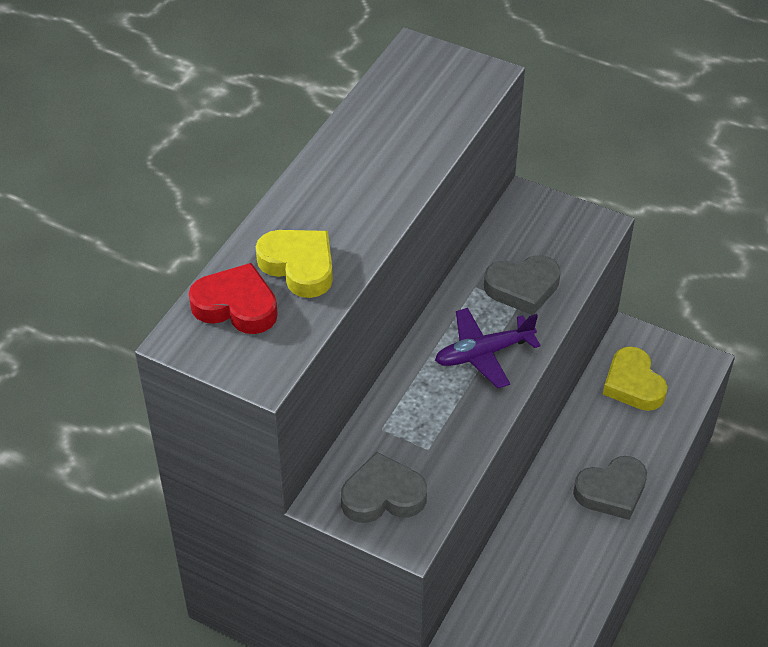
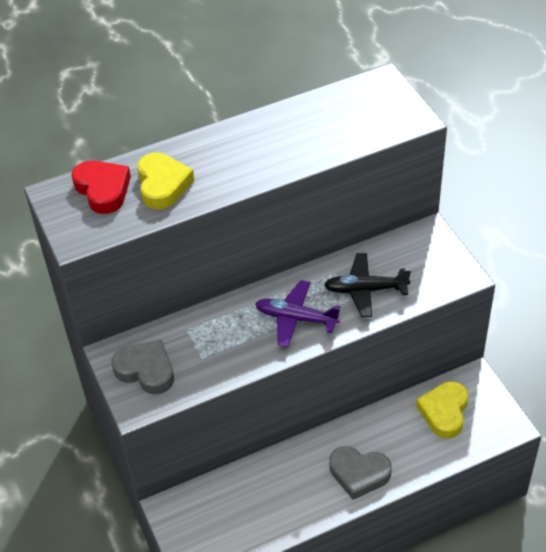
camera: 40 degrees right, 0 degrees up
grey heart [484,255,561,315] -> black plane [324,253,411,318]

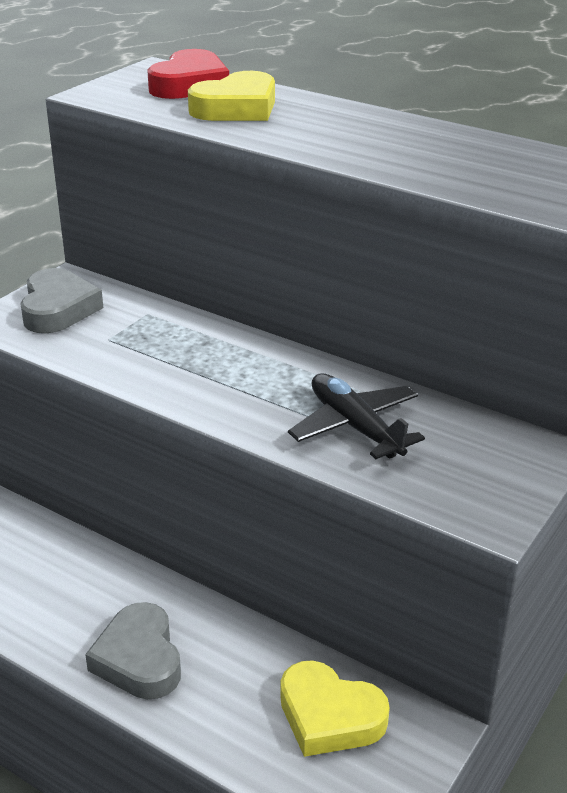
camera: 55 degrees right, 15 degrees down
purple plane [255,280,340,347] -> none
yellow heart [416,381,468,439] -> yellow heart turned 135 degrees counterclockwise [280,660,390,757]

